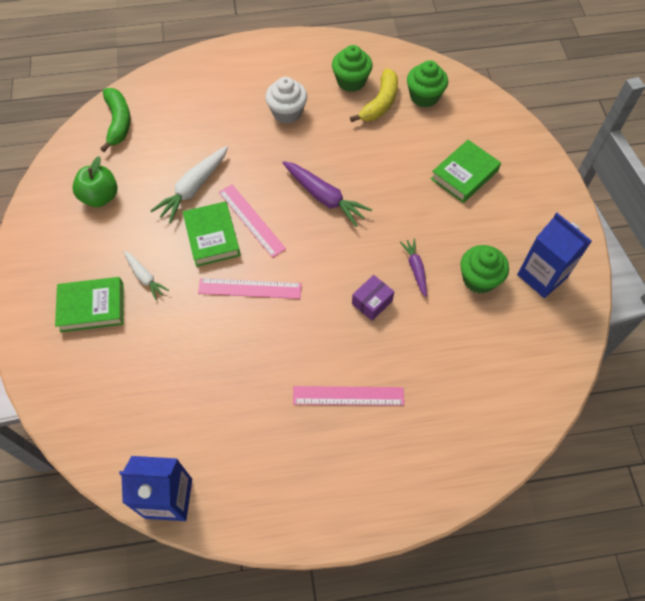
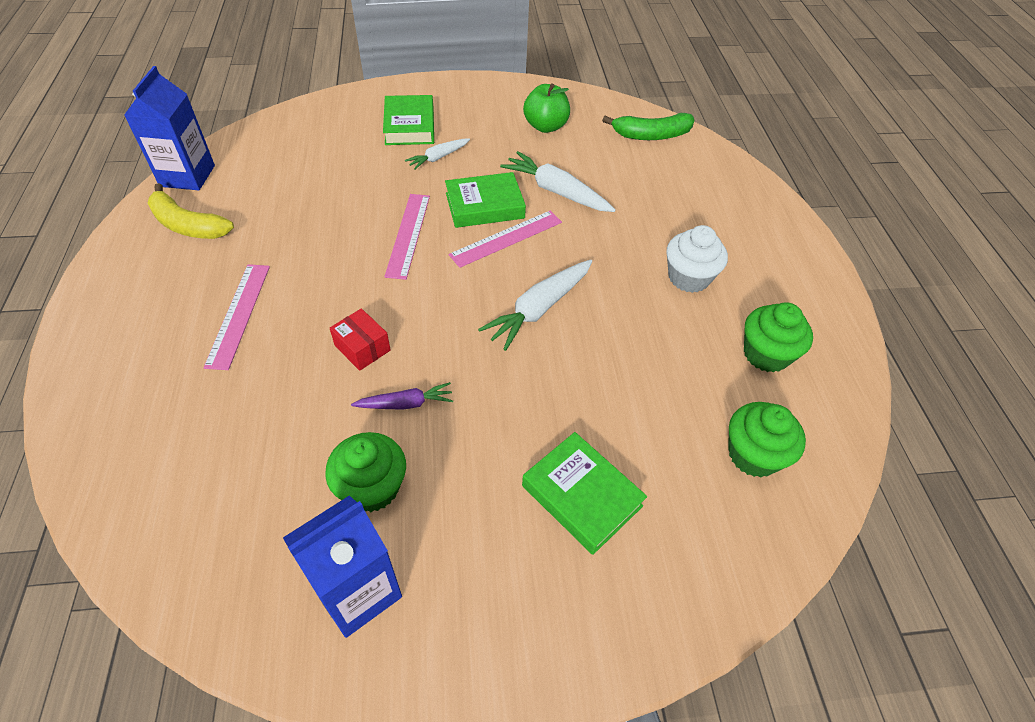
camera: 90 degrees right, 10 degrees down
purple carrot [282,161,372,227] -> white carrot [478,260,592,351]
yellow banana [350,68,398,122] -> yellow banana moved to [148,183,234,239]
purple box [352,275,394,321] -> red box [330,308,391,371]

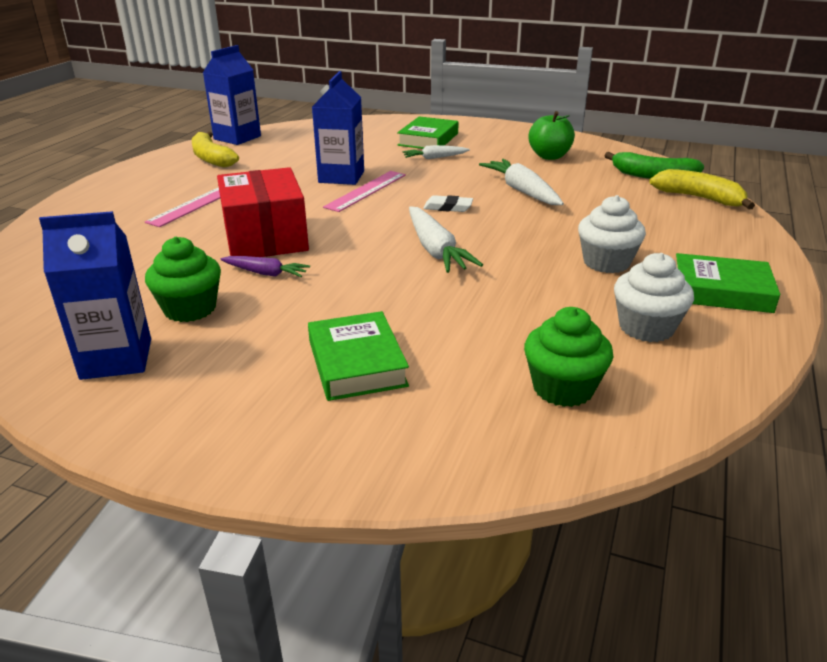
camera: 30 degrees right, 20 degrees down
red box [330,308,391,371] -> red box [217,167,309,257], size x2.12
green book [445,172,526,228] -> green book moved to [676,253,780,313]
pink ruler [449,211,562,268] -> white eraser [423,195,473,212]
white carrot [478,260,592,351] -> white carrot turned 90 degrees counterclockwise [409,206,483,273]
green cupcake [744,302,813,373] -> white cupcake [614,253,694,342]
none -> blue carton [312,71,364,185]
none -> yellow banana [649,169,755,209]

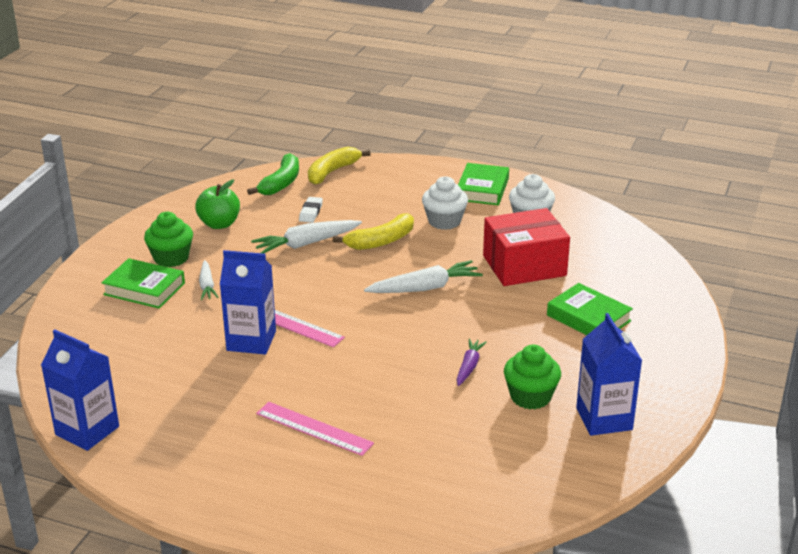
camera: 90 degrees left, 0 degrees up
yellow banana [192,132,239,168] -> yellow banana moved to [333,213,414,250]
red box [217,167,309,257] -> red box moved to [483,208,570,286]
green book [308,311,409,401] -> green book turned 60 degrees clockwise [547,283,633,335]
white eraser [423,195,473,212] -> white eraser moved to [299,197,323,223]
green cupcake [524,307,613,407] -> green cupcake moved to [144,212,193,267]

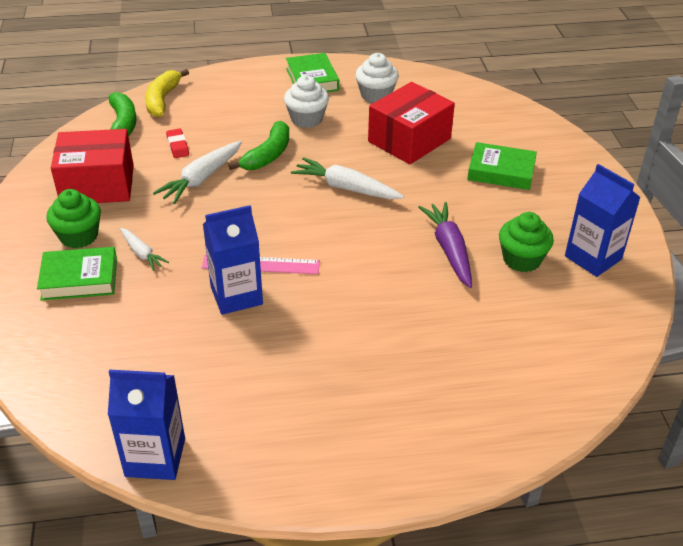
camera: 30 degrees left, 10 degrees up
green apple [195,179,240,229] -> red box [51,129,134,203]
pink ruler [256,402,374,456] -> none
white eraser [299,197,323,223] -> red eraser [166,129,189,158]
yellow banana [333,213,414,250] -> green banana [228,121,289,170]
white carrot [364,260,483,293] -> white carrot turned 105 degrees counterclockwise [291,157,404,199]
purple carrot [457,338,487,386] -> purple carrot [418,202,472,288], size x1.69

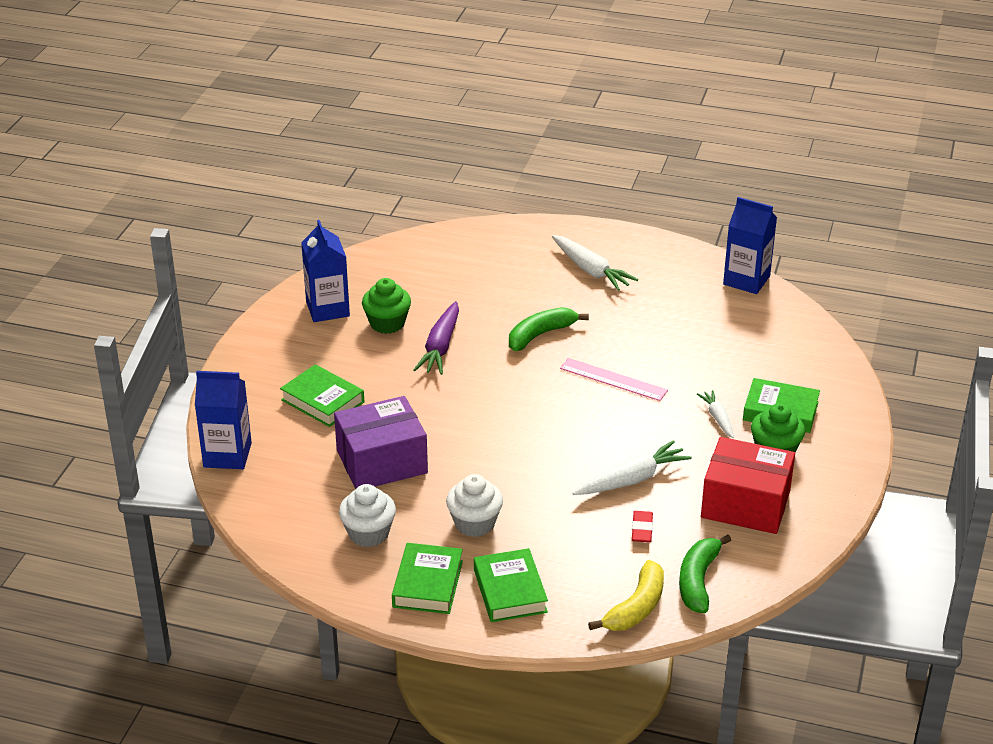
camera: 155 degrees left, 5 degrees down
blue carton [203,205,263,315] -> blue carton moved to [195,371,252,469]
green banana [228,121,289,170] -> green banana moved to [509,307,589,351]
white carrot [291,157,404,199] -> white carrot moved to [552,235,638,291]
red box [368,82,455,164] -> purple box [334,396,428,489]
none -> green book [474,548,548,622]

